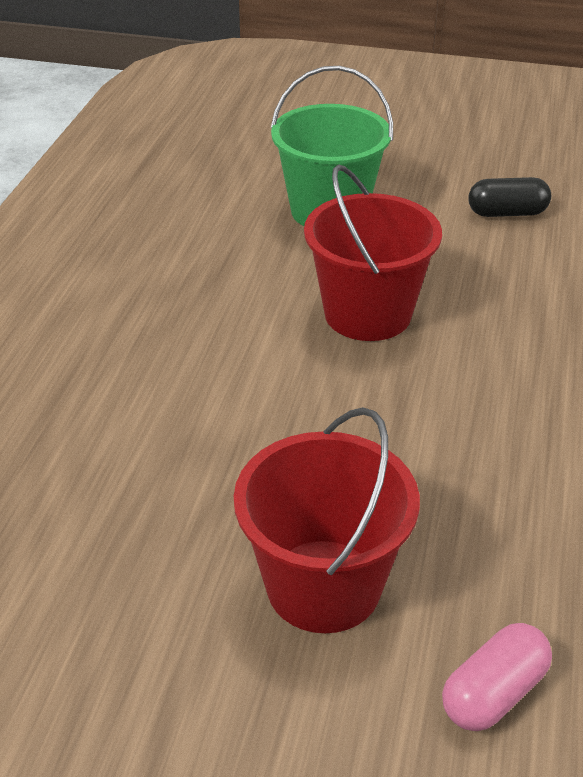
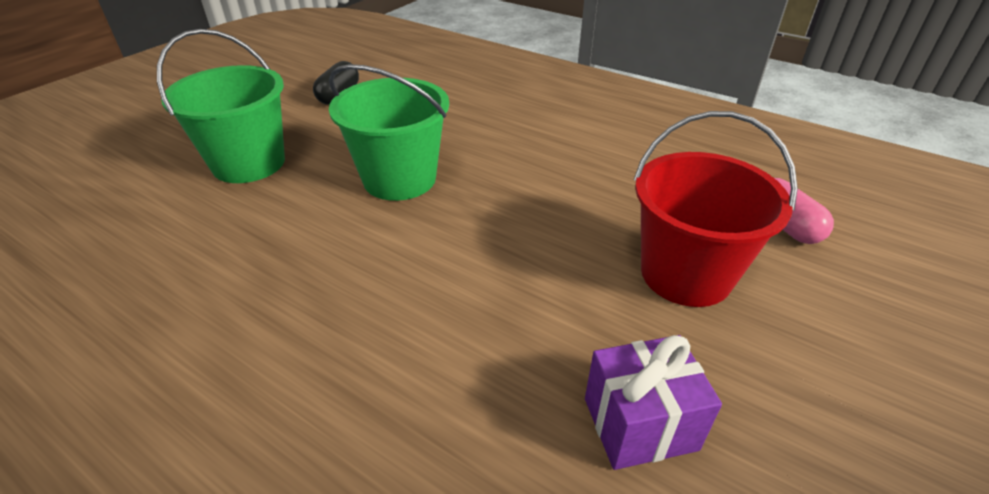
camera: 70 degrees left, 0 degrees up
red bucket [304,165,442,341] -> green bucket [329,64,449,201]
none -> purple gift [585,335,722,470]

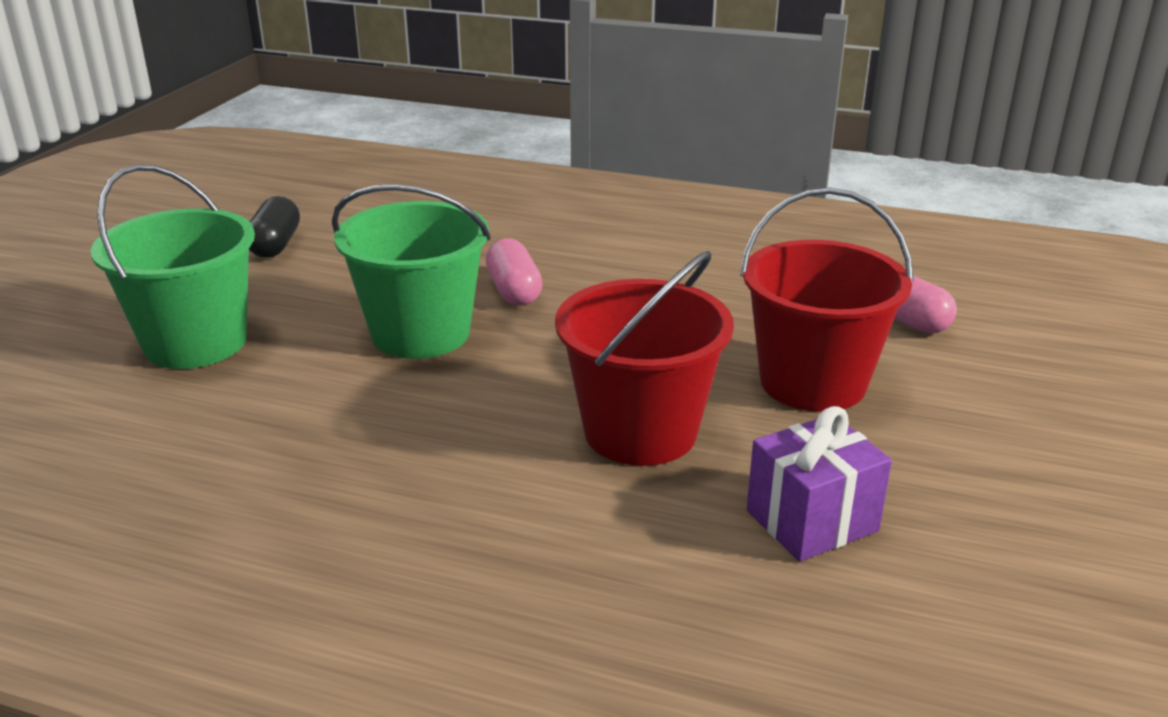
camera: 15 degrees left, 10 degrees down
none -> pink capsule [486,238,543,306]
none -> red bucket [555,251,734,466]

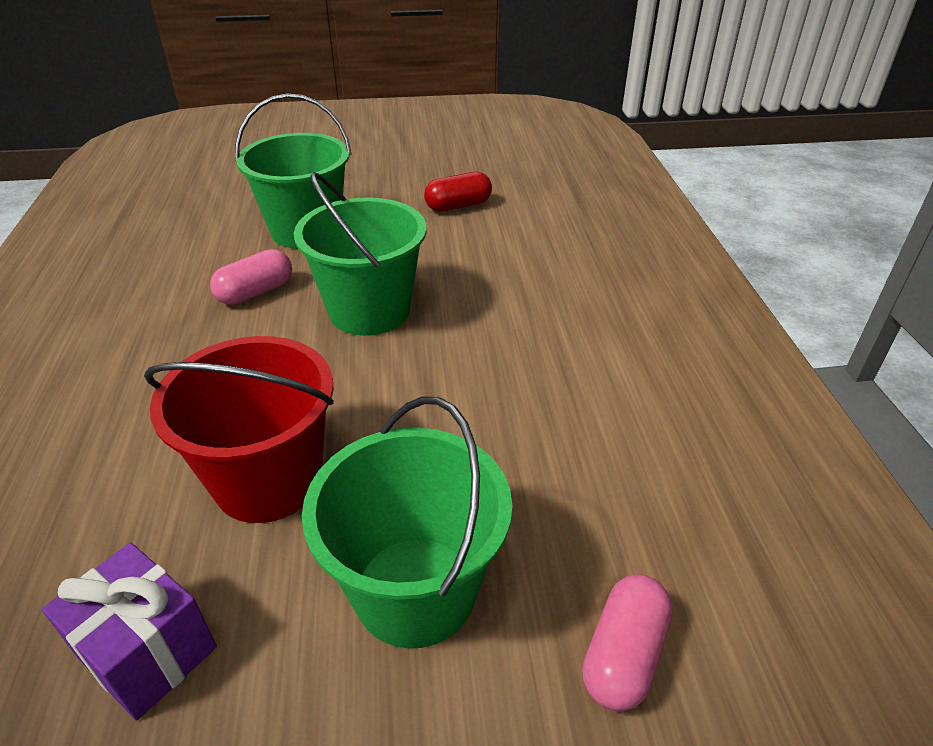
camera: 65 degrees right, 10 degrees up
black capsule [249,196,300,258] -> red capsule [424,172,492,212]
pink capsule [486,238,543,306] -> pink capsule moved to [210,249,292,305]
red bucket [740,188,914,412] -> green bucket [302,396,512,649]

